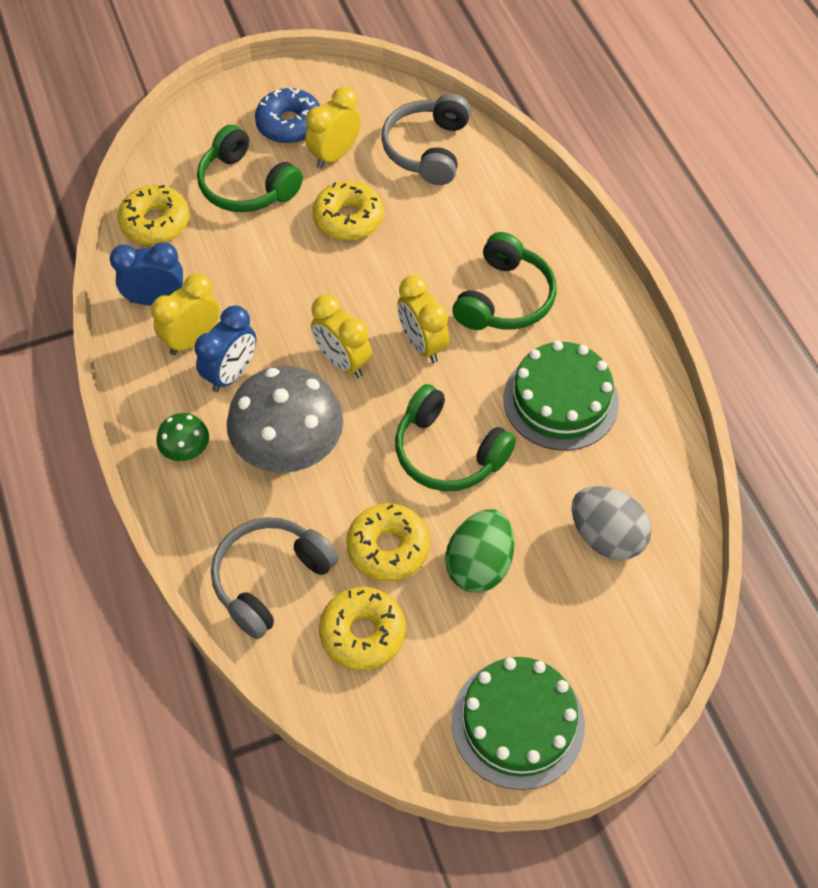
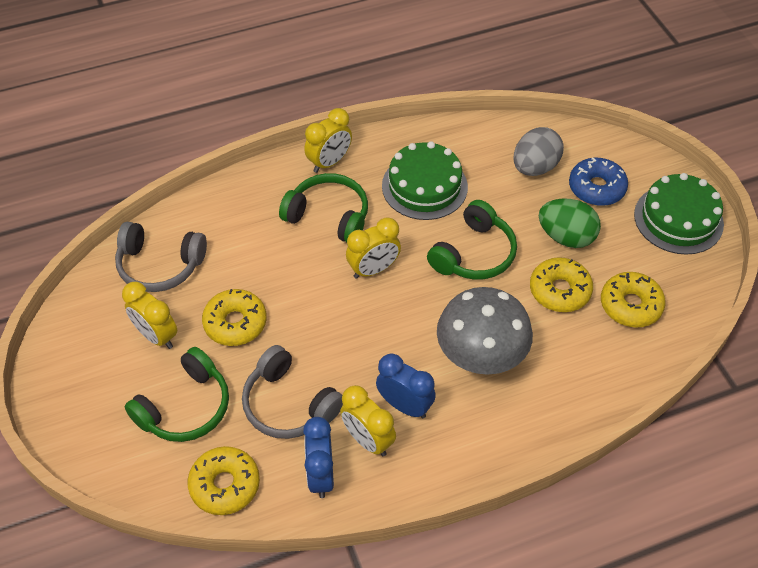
camera: 90 degrees left, 5 degrees down
green mushroom [157,413,209,461] -> none
grey headphones [211,517,339,639] -> grey headphones moved to [242,345,343,439]
blue donut [255,88,320,144] -> blue donut moved to [569,157,628,206]
yellow clock [311,295,372,378] -> yellow clock moved to [304,108,352,173]

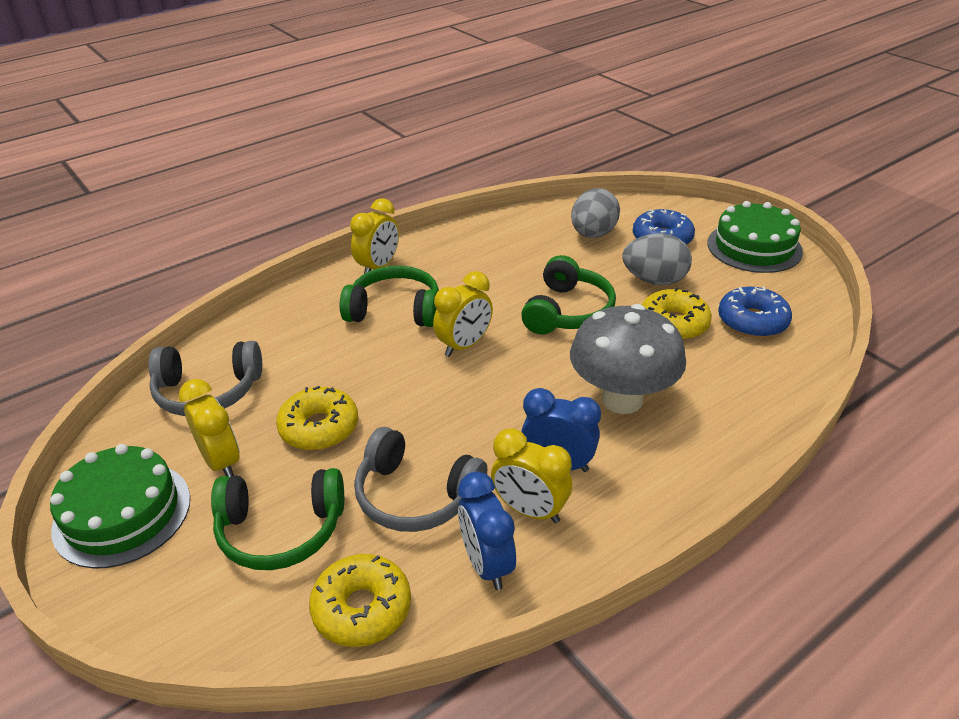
camera: 15 degrees left, 15 degrees down
yellow clock [122,282,177,349] -> yellow clock turned 150 degrees counterclockwise [179,379,240,477]
green headphones [125,347,229,442] -> green headphones turned 60 degrees clockwise [211,468,344,570]
green cake [382,141,468,220] -> green cake moved to [50,444,190,569]
green egg [539,199,601,248] -> grey egg [623,233,692,285]
yellow donut [601,272,665,328] -> blue donut [718,287,792,338]

